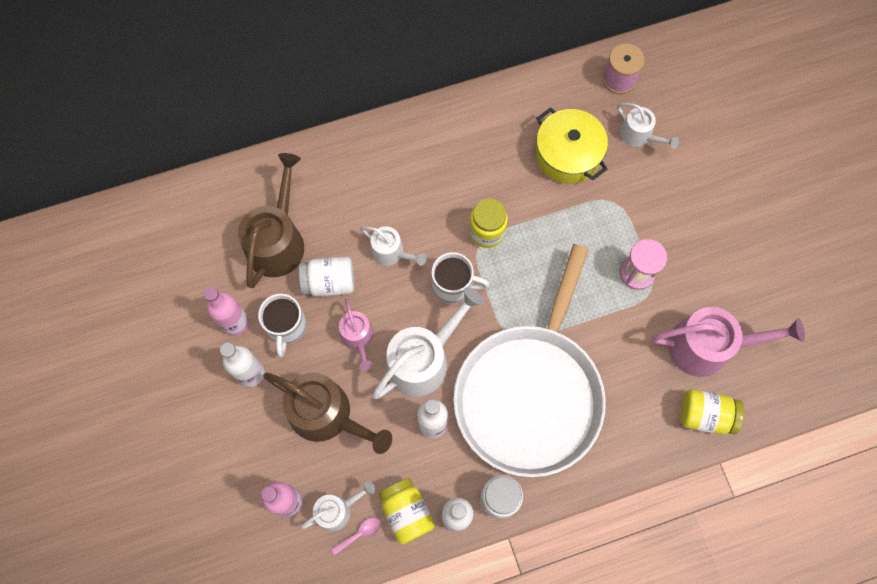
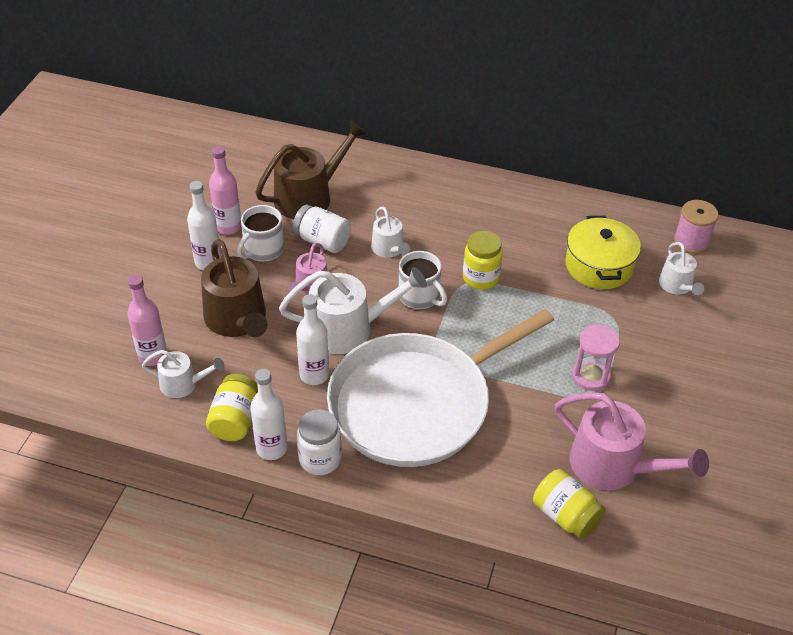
camera: 35 degrees right, 25 degrees down
pink spoon [331,517,381,555] -> none

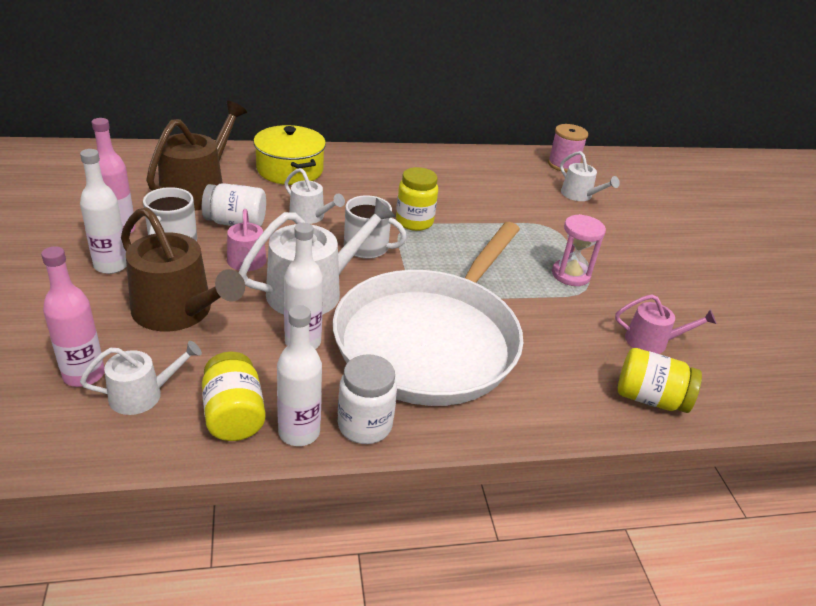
camera: 30 degrees left, 10 degrees down
pink watering can [555,392,709,490] -> pink watering can [615,294,717,354], size x0.56
yellow pot [565,216,641,289] -> yellow pot moved to [253,125,326,185]

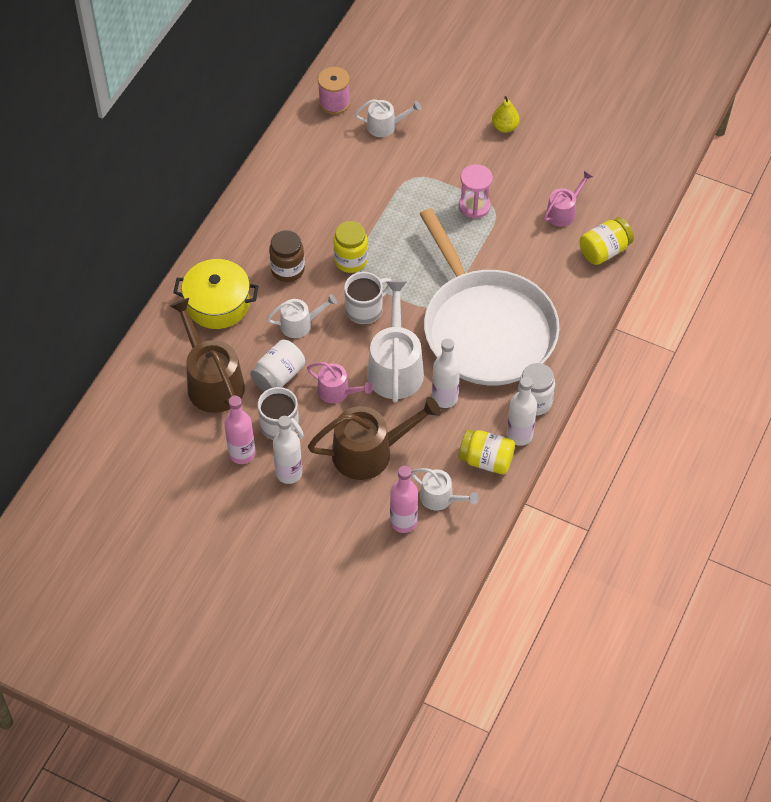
camera: 50 degrees left, 20 degrees up
white watering can [80,341,202,415] -> white watering can turned 105 degrees clockwise [411,468,479,511]
none -> brown jar [269,230,305,282]
none -> yellow pear [492,96,520,133]

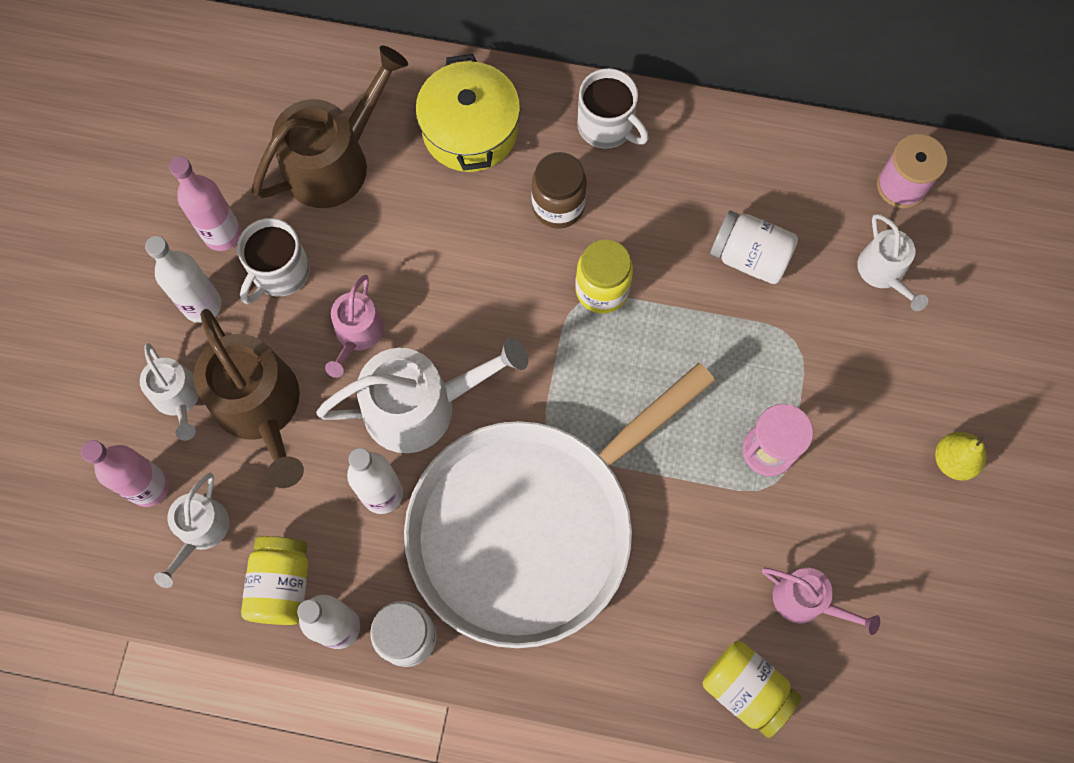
camera: 75 degrees right, 15 degrees up
white jar [250,340,305,392] -> white jar moved to [710,210,798,284]
white watering can [267,294,337,338] -> white watering can moved to [140,343,199,441]
white mug [344,272,392,324] -> white mug moved to [577,68,649,149]

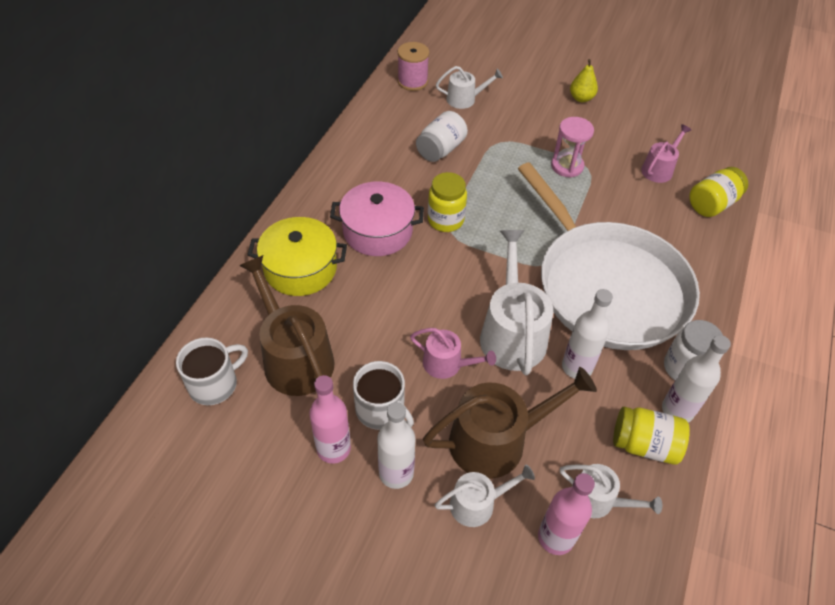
camera: 80 degrees left, 20 degrees down
brown jar [532,152,587,229] -> pink pot [330,182,424,256]
white mug [577,68,649,149] -> white mug moved to [176,338,248,405]

